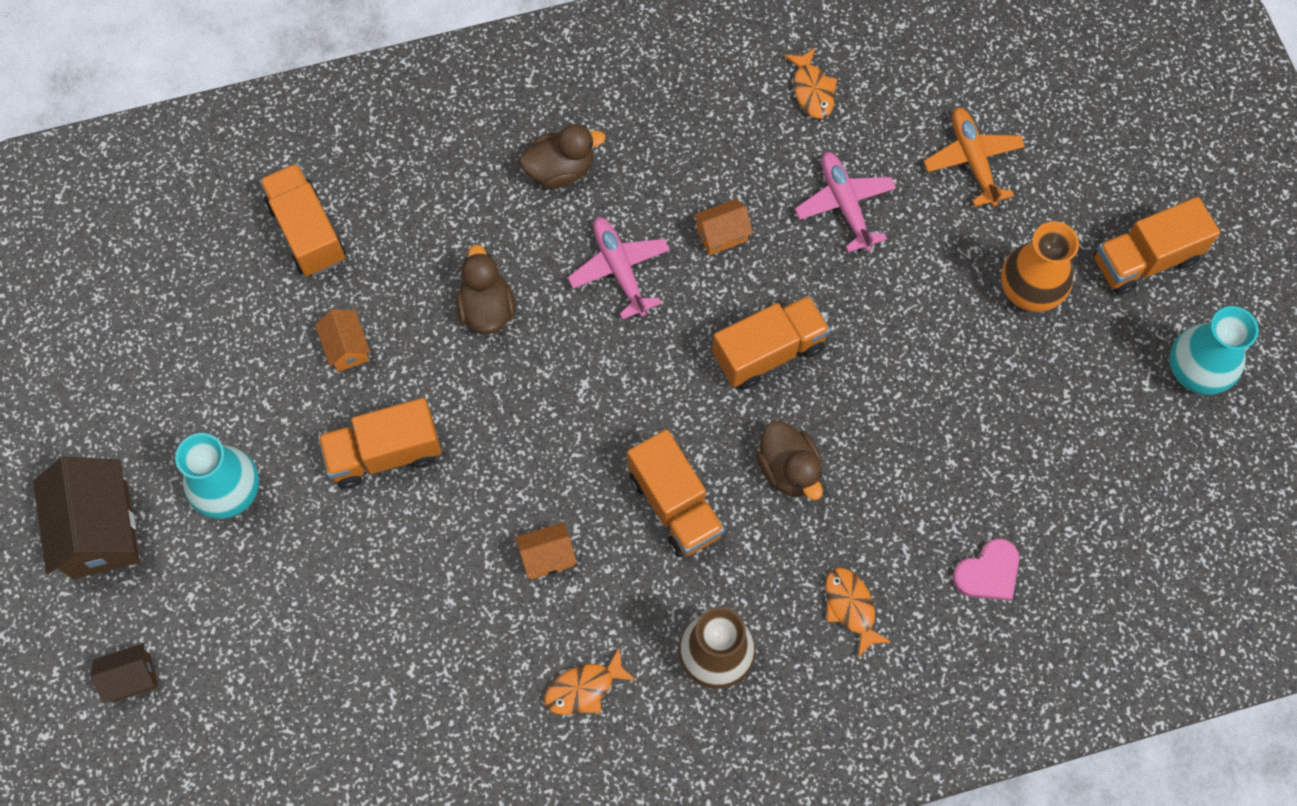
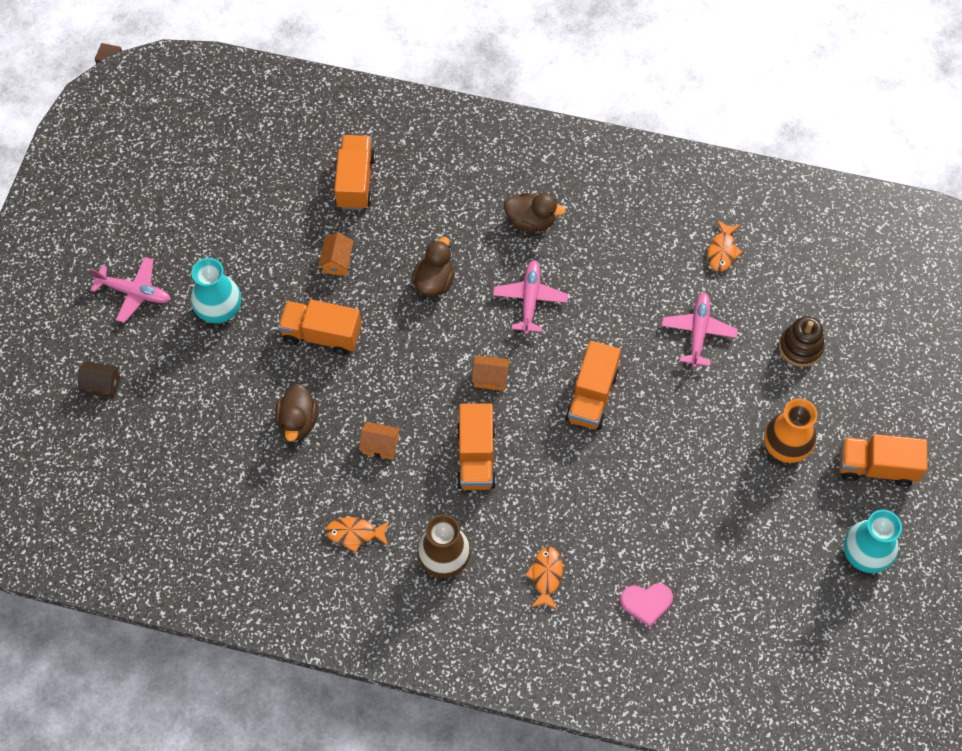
camera: 30 degrees right, 5 degrees down
brown house [33,457,140,579] -> pink plane [90,257,171,323]
orange house [693,199,753,255] -> orange house moved to [472,355,510,391]
orange truck [712,295,830,389] -> orange truck turned 105 degrees clockwise [566,341,621,430]
brown duck [756,421,823,500] -> brown duck moved to [275,384,318,442]
orange plane [924,107,1025,207] -> brown stacking toy [779,316,825,367]

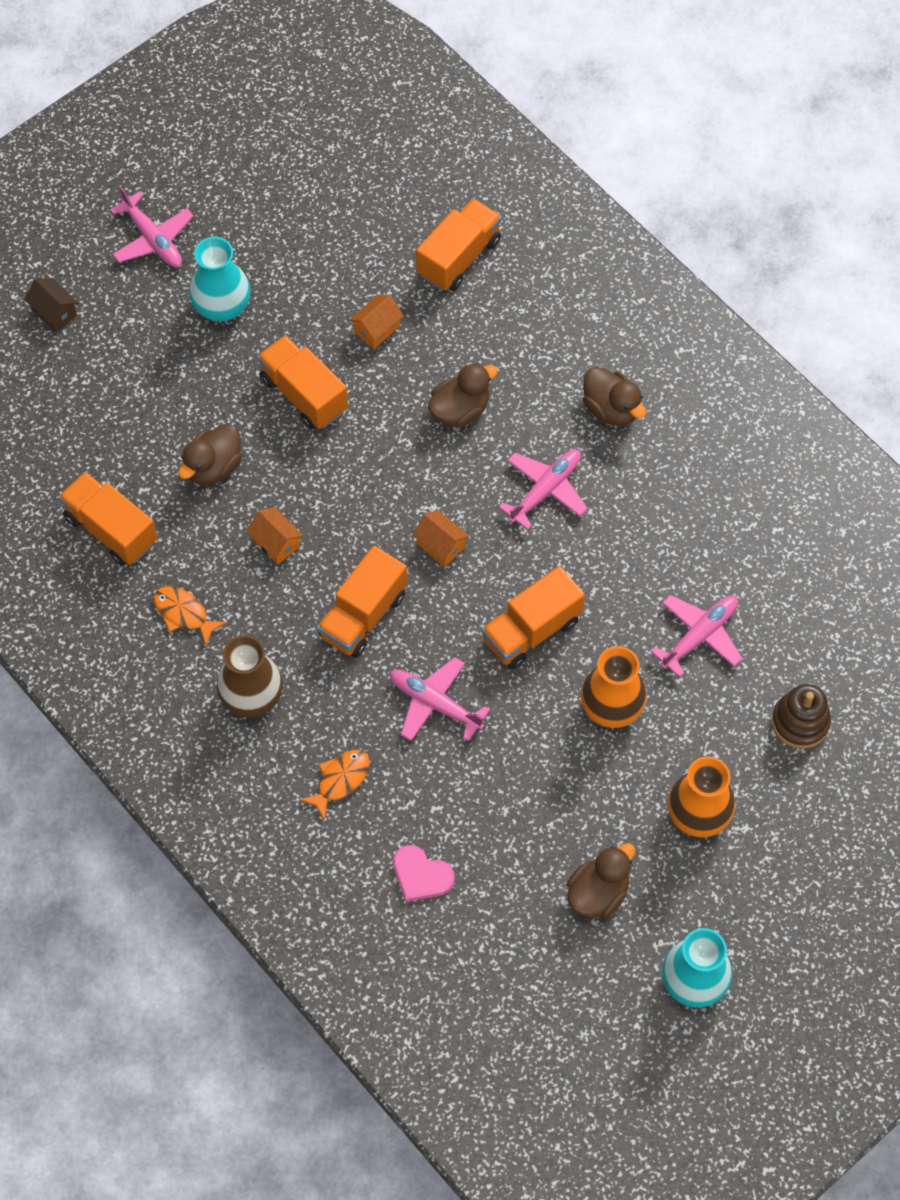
camera: 35 degrees right, 0 degrees up
orange fish [708,220,743,272] -> none
orange truck [839,434,927,487] -> orange truck moved to [58,472,157,566]
none -> pink plane [389,657,490,741]
none -> brown duck [567,843,635,918]
none -> orange vase [581,646,647,728]

